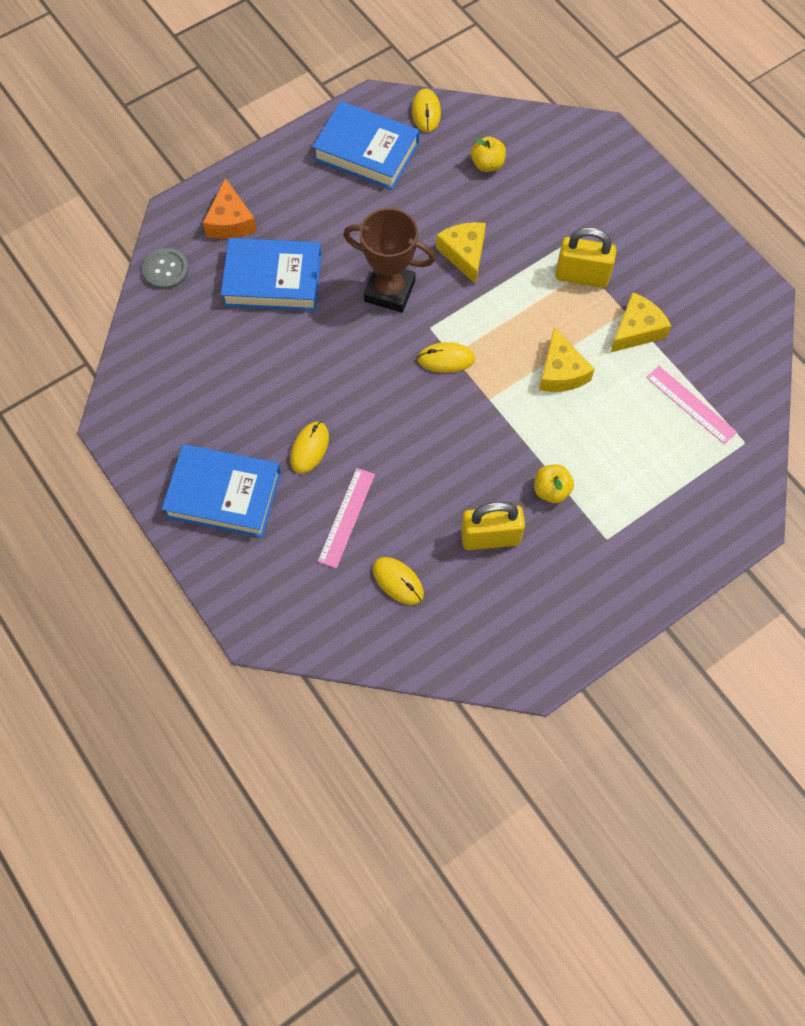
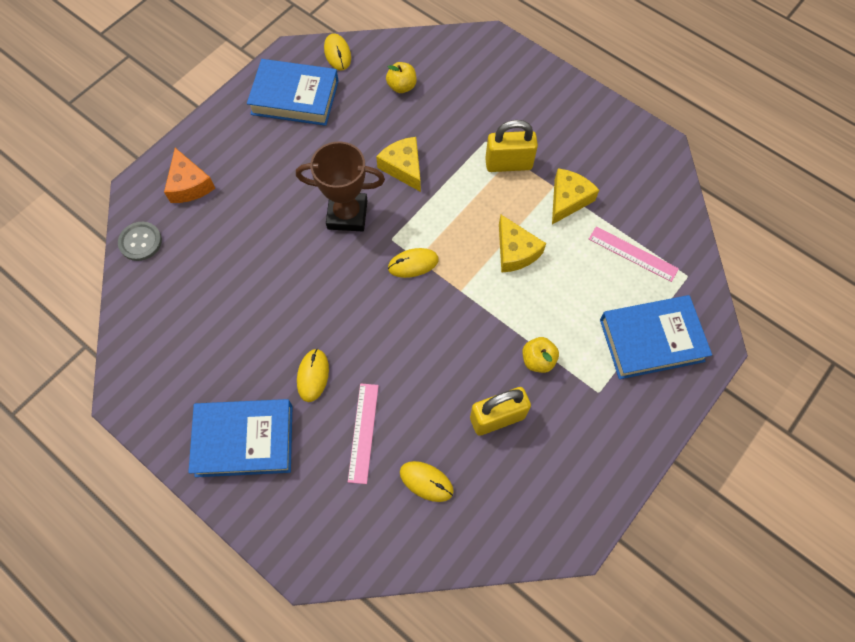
camera: 15 degrees left, 0 degrees up
blue book [221,238,321,311] -> blue book moved to [600,295,712,379]

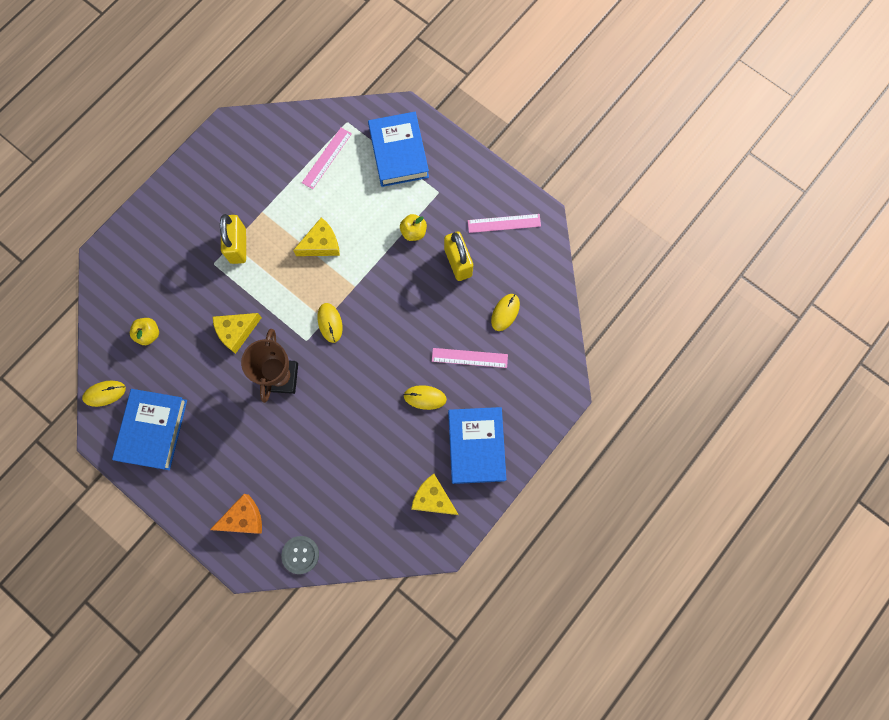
camera: 90 degrees left, 10 degrees up
yellow cheese [552,168,599,224] -> yellow cheese moved to [411,474,459,515]
none -> pink ruler [468,214,541,233]

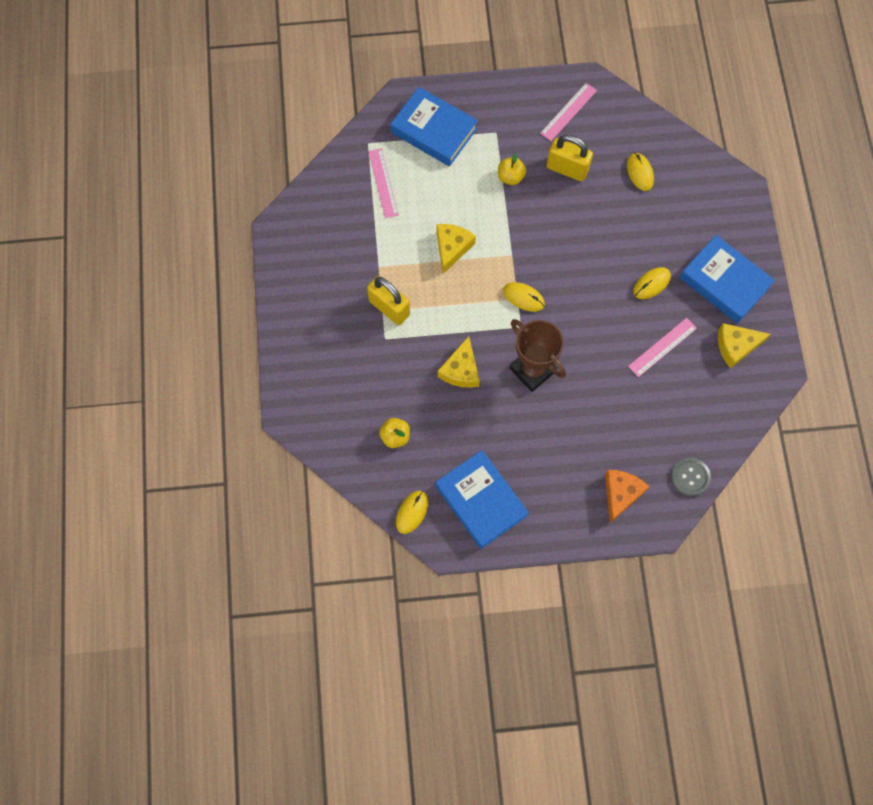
camera: 45 degrees left, 5 degrees down
pink ruler [432,348,508,368] -> pink ruler moved to [628,318,697,377]

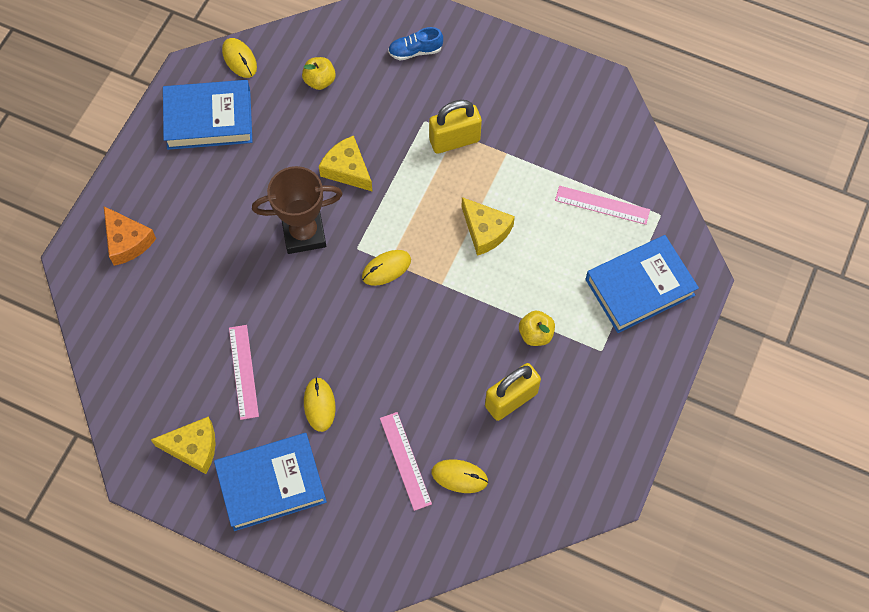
camera: 120 degrees right, 5 degrees down
pink ruler [540,83,597,141] -> pink ruler moved to [380,412,432,511]
grey button [671,457,711,496] -> none
yellow cheese [718,323,771,369] -> yellow cheese turned 75 degrees clockwise [151,417,216,474]
none -> blue shoe [388,27,443,60]

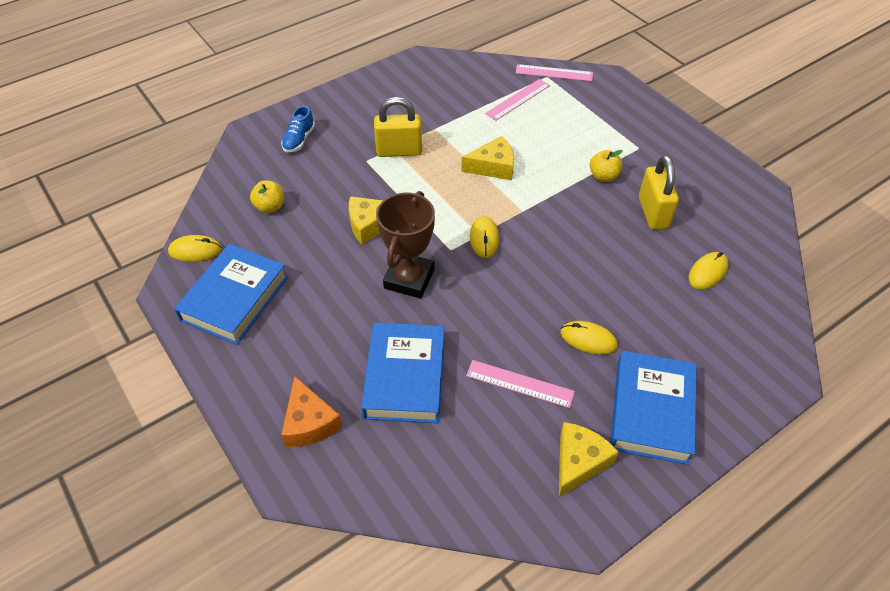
camera: 60 degrees left, 15 degrees down
orange cheese [104,206,156,266] -> orange cheese turned 75 degrees clockwise [281,376,342,447]
pink ruler [380,412,432,511] -> pink ruler moved to [516,64,593,81]
yellow padlock [429,100,482,154] -> yellow padlock turned 75 degrees clockwise [374,97,422,157]
blue book [585,235,699,333] -> blue book moved to [361,323,445,423]

